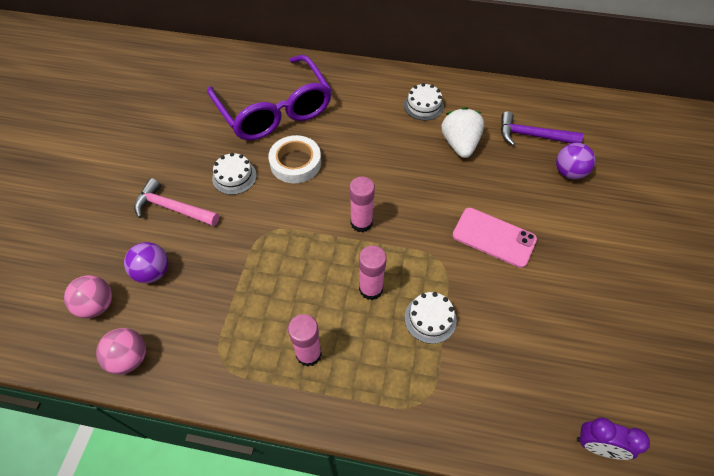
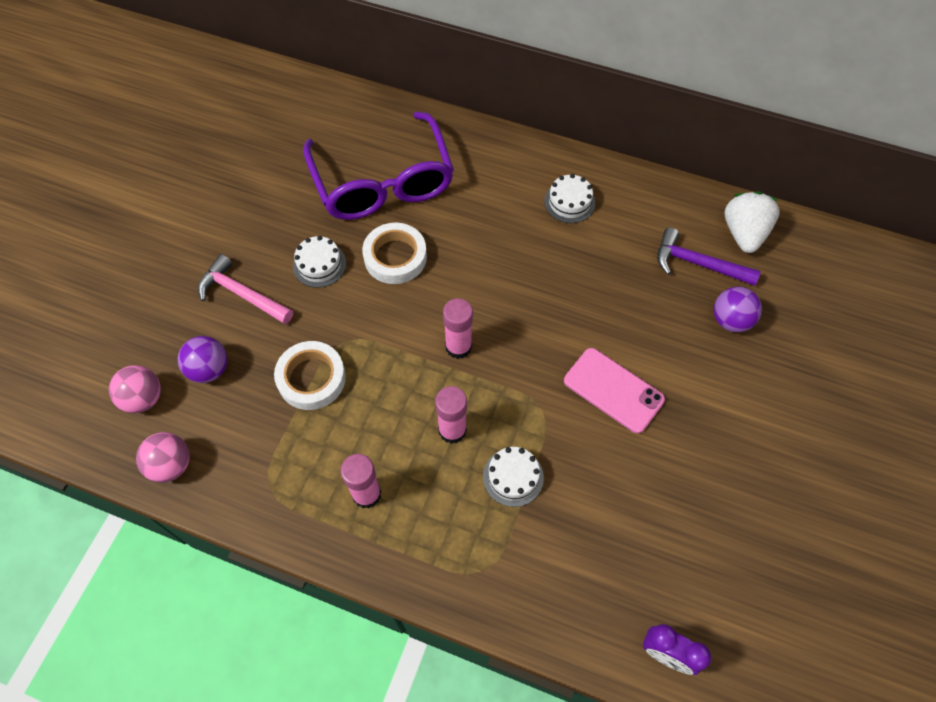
camera: 10 degrees right, 5 degrees up
white strawberry [442,107,484,158] -> white strawberry moved to [724,191,780,253]
none -> white tape [274,341,346,410]

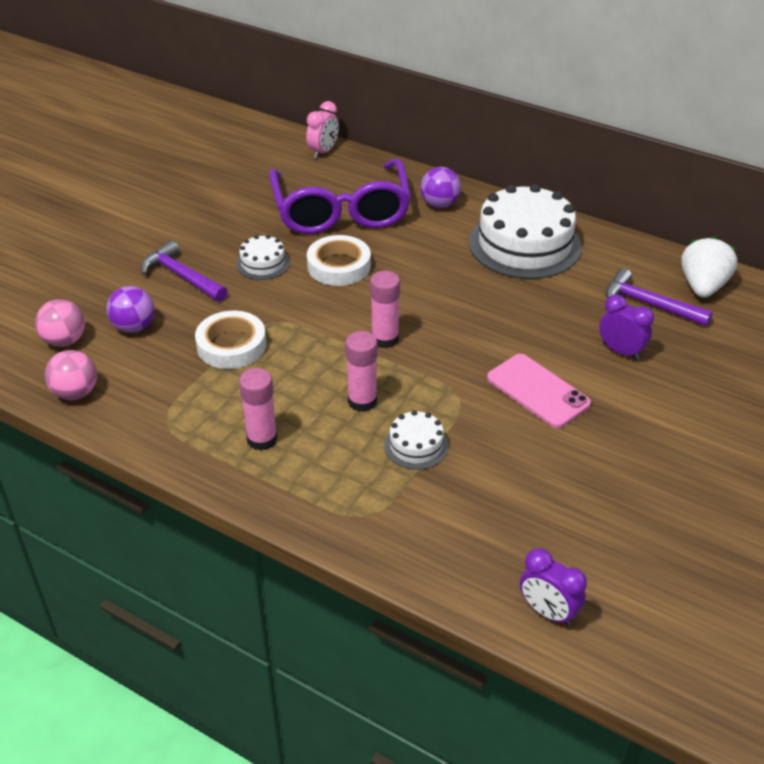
camera: 10 degrees right, 20 degrees down
pink hammer [198,254,293,324] -> purple hammer [141,240,228,302]
white cake [544,174,595,223] -> white cake [469,184,582,279], size x2.14
purple ball [714,287,762,332] -> purple ball moved to [420,167,461,208]
none -> pink clock [306,101,339,159]
none -> purple clock [599,294,654,360]

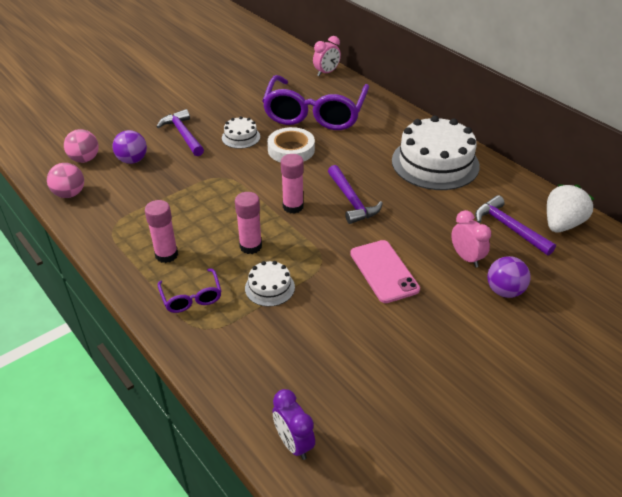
camera: 20 degrees right, 0 degrees up
white tape [195,311,266,369] -> none
purple ball [420,167,461,208] -> purple ball moved to [487,256,530,298]
purple clock [599,294,654,360] -> pink clock [451,210,491,267]
none -> purple glasses [157,269,221,313]
none -> purple hammer [328,165,383,224]

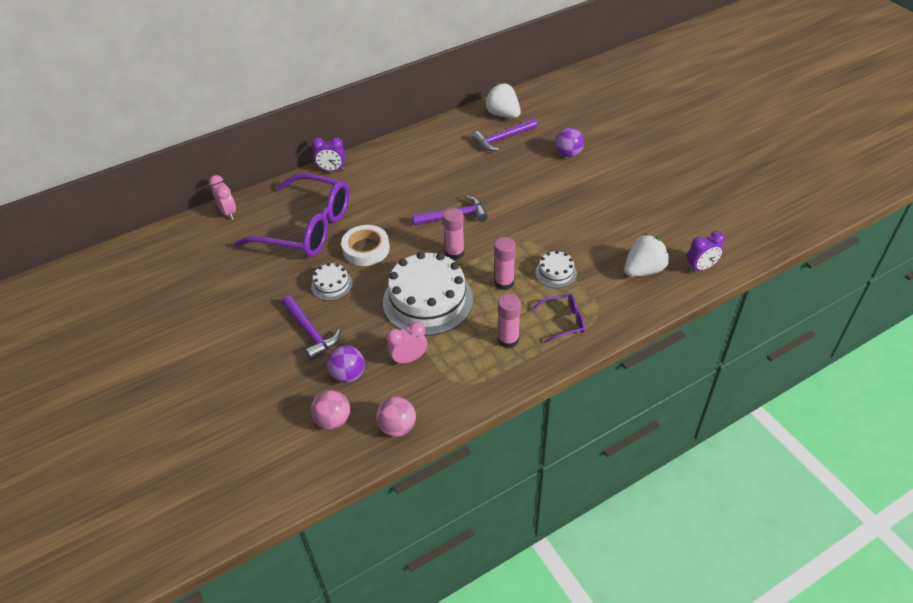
camera: 80 degrees left, 5 degrees up
purple hammer [157,109,204,156] -> purple hammer turned 105 degrees counterclockwise [282,296,341,360]
pink phone [350,240,420,303] -> none
white cake [392,116,480,190] -> white cake moved to [383,251,473,336]
pink clock [451,210,491,267] -> pink clock moved to [387,322,428,364]
none -> purple clock [312,138,346,171]
none -> white strawberry [625,234,670,277]

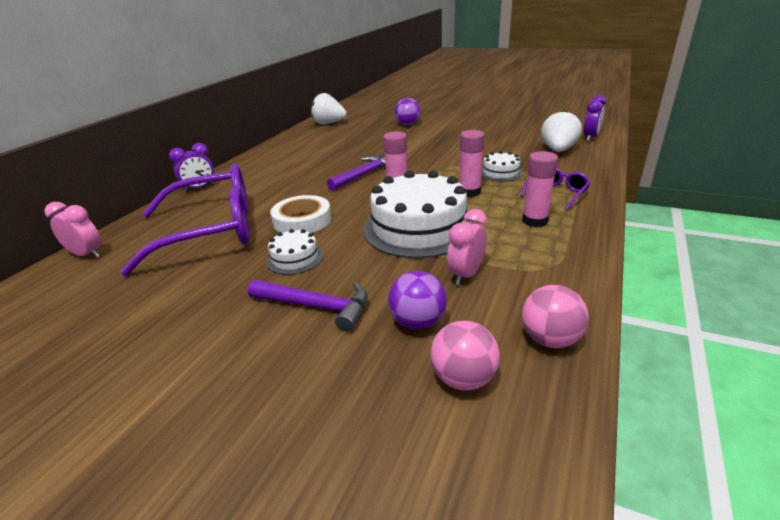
camera: 35 degrees left, 15 degrees down
purple hammer [472,118,537,151] -> none

